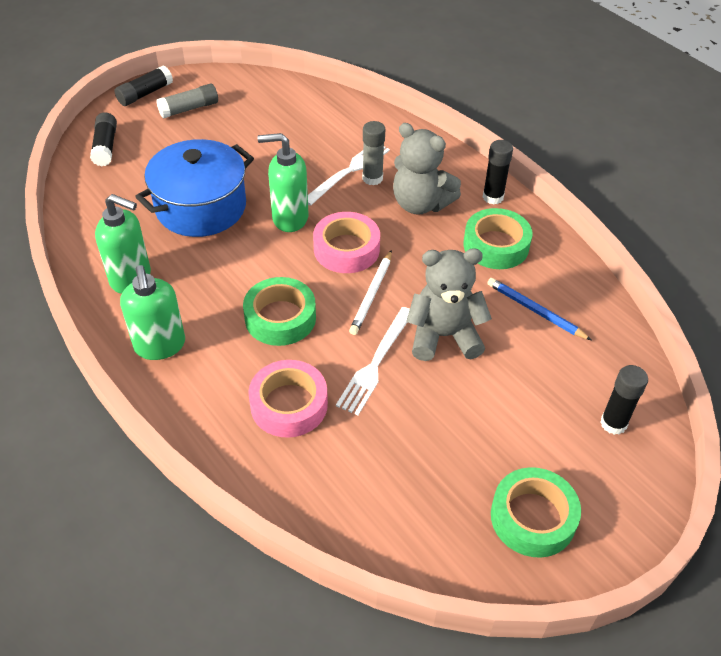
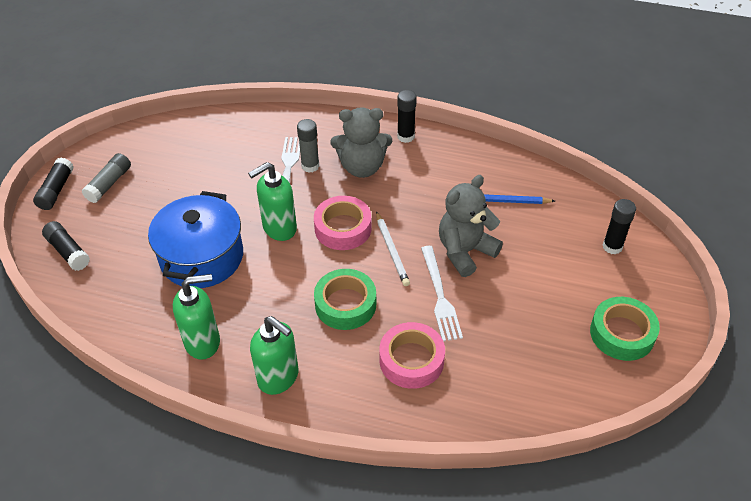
camera: 35 degrees left, 0 degrees up
green tape [463,208,533,269] -> none

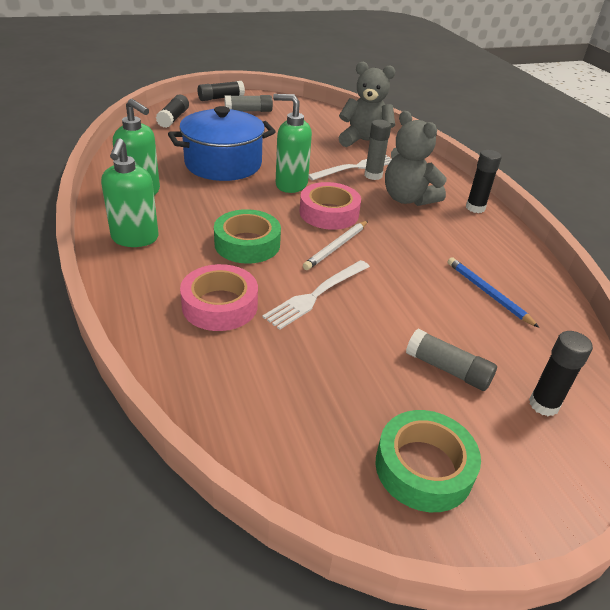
camera: 50 degrees right, 10 degrees down
grey teddy bear [439,175,503,277] -> grey teddy bear moved to [339,62,395,147]
none -> grey glue stick [406,329,497,391]

